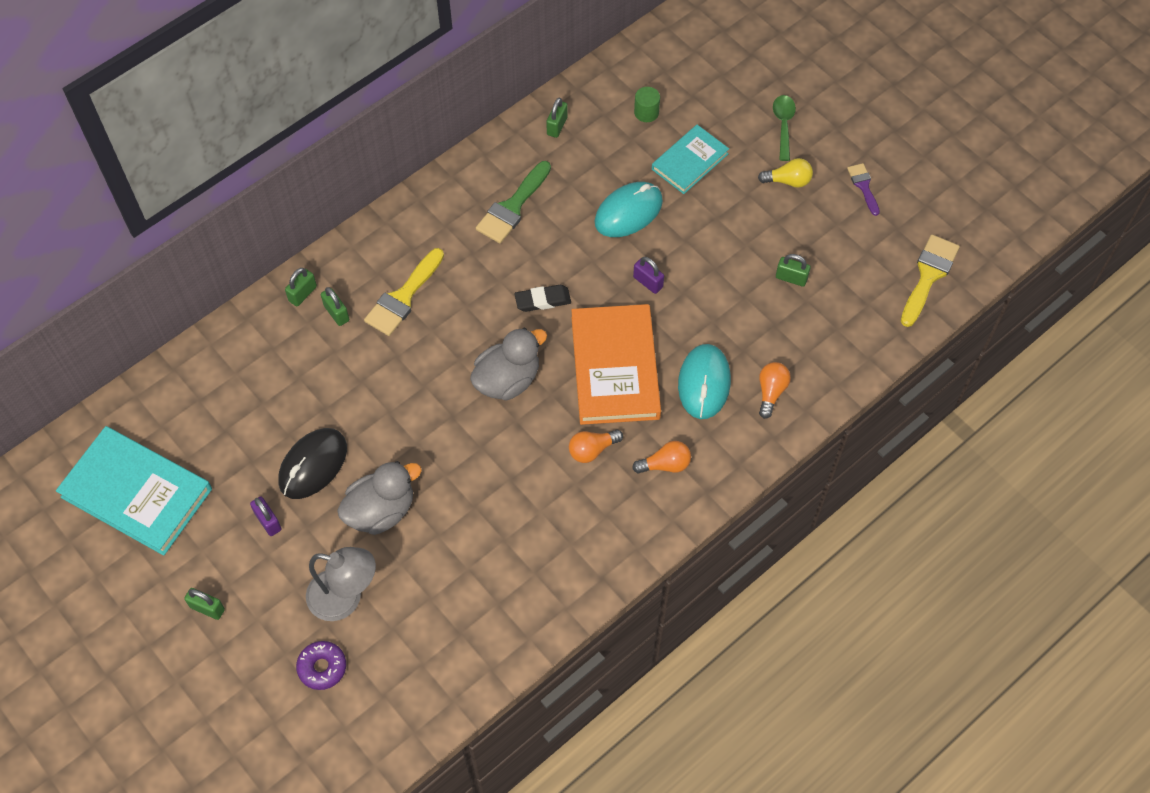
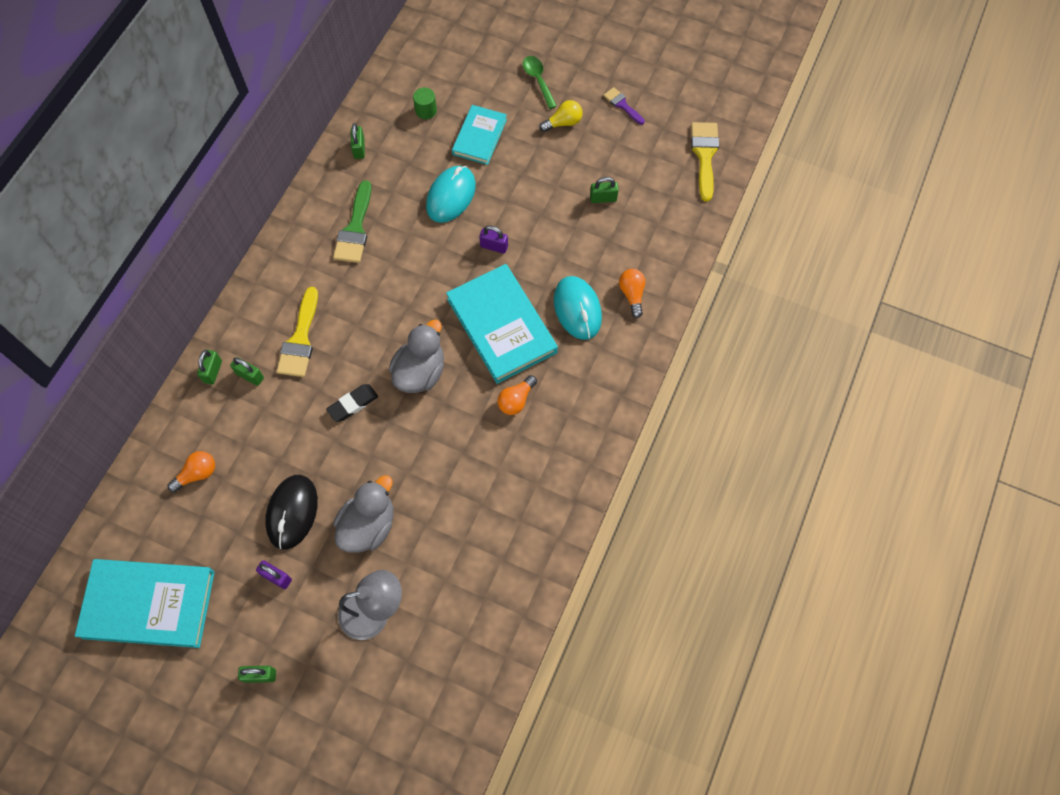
camera: 25 degrees left, 5 degrees up
purple donut [296,641,346,690] -> none
black eraser [514,285,571,312] -> black eraser moved to [326,384,378,422]
orange book [571,304,661,425] -> turquoise book [446,264,558,384]
orange light bulb [632,441,691,474] -> orange light bulb moved to [168,451,215,492]

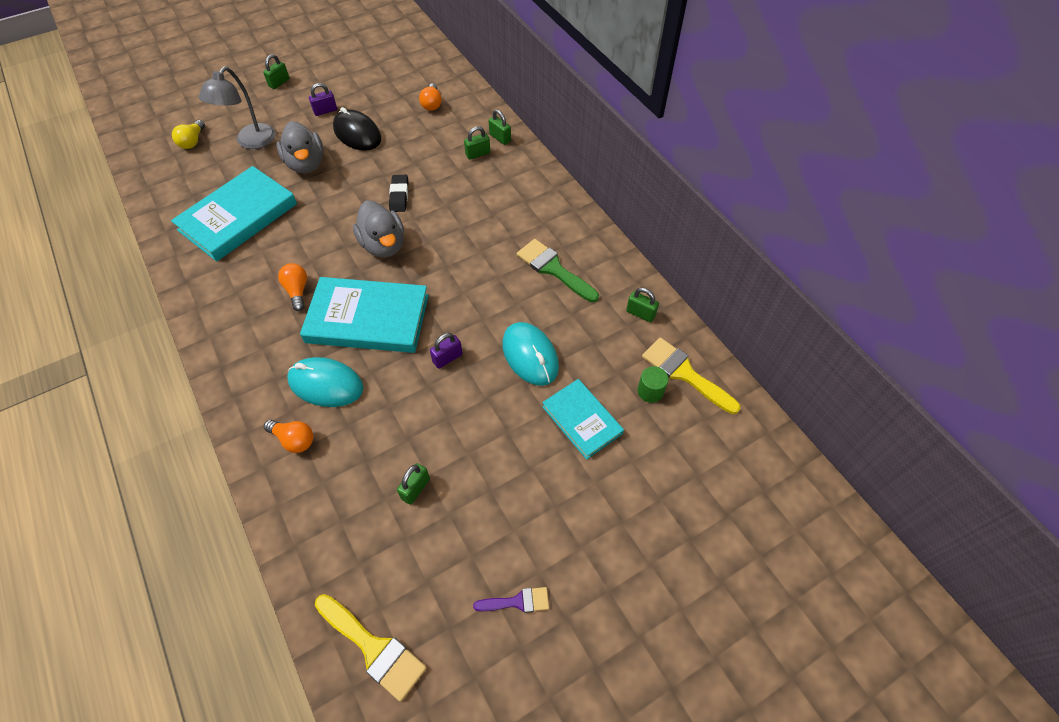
camera: 125 degrees right, 10 degrees down
turquoise book [75,559,215,648] -> turquoise book moved to [171,166,297,261]
yellow brush [277,287,318,377] -> yellow brush moved to [642,338,741,414]
green spoon [523,56,557,109] -> none
yellow light bulb [539,100,583,132] -> yellow light bulb moved to [172,120,205,149]

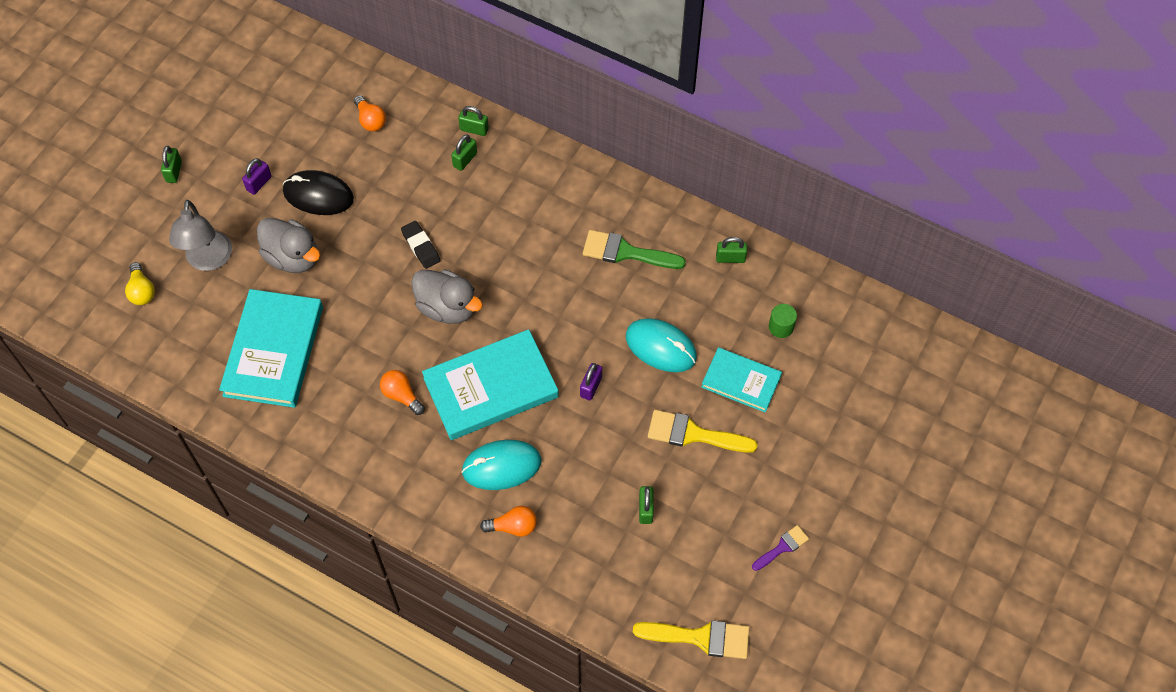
camera: 30 degrees left, 5 degrees up
yellow brush [642,338,741,414] -> yellow brush moved to [648,410,758,453]

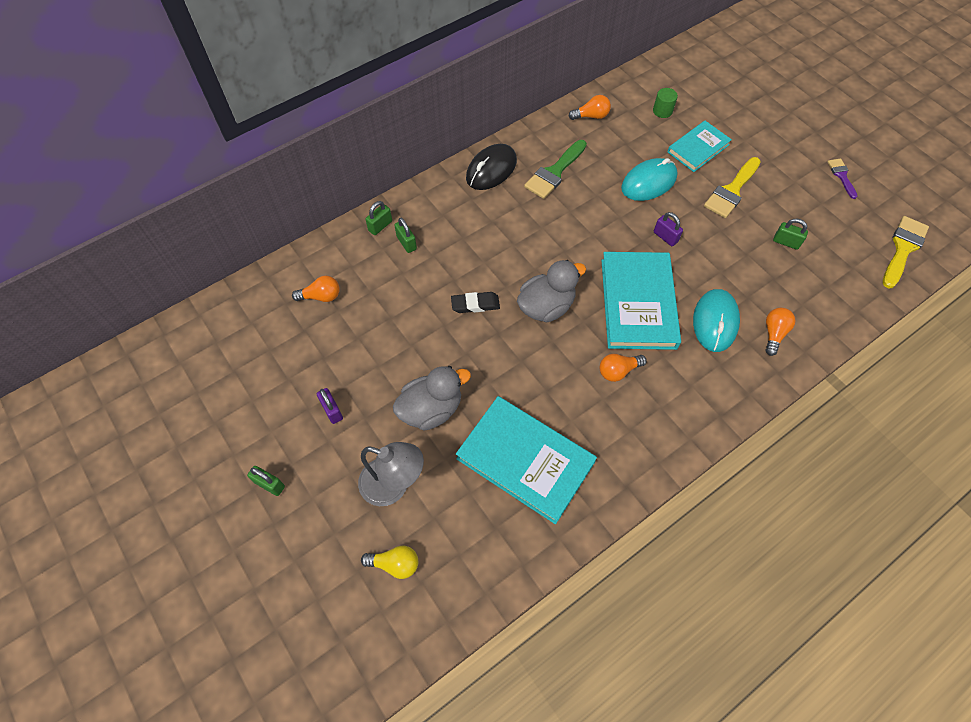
camera: 65 degrees left, 0 degrees up
black mouse [283,170,354,215] -> black mouse moved to [466,144,517,190]
green padlock [716,237,747,263] -> orange light bulb [568,95,611,120]

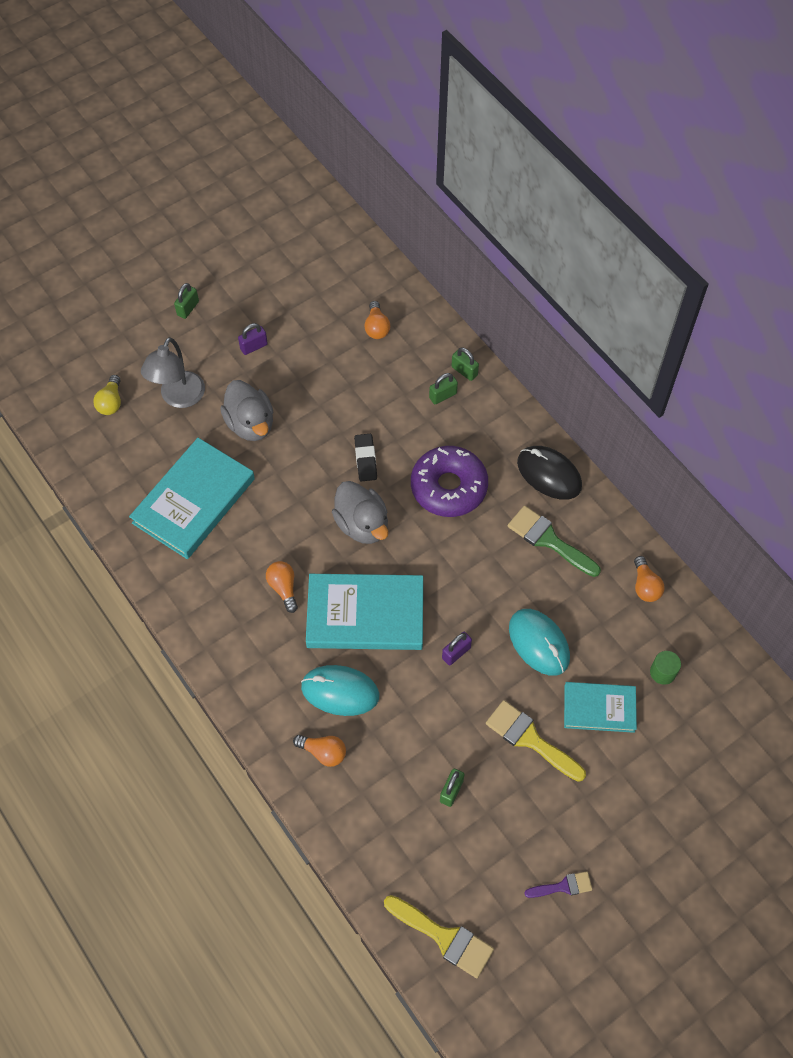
camera: 90 degrees right, 0 degrees up
turquoise book [667,121,732,172] -> turquoise book turned 45 degrees counterclockwise [564,682,637,733]
none -> purple donut [411,446,488,517]

